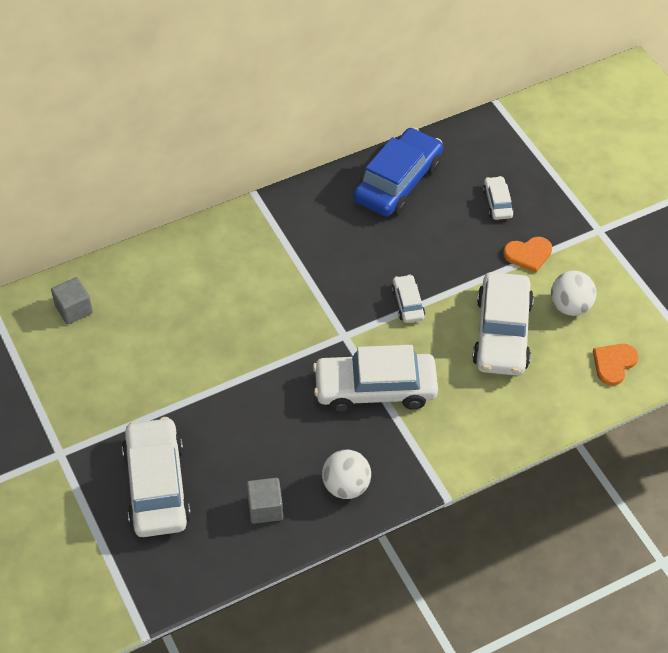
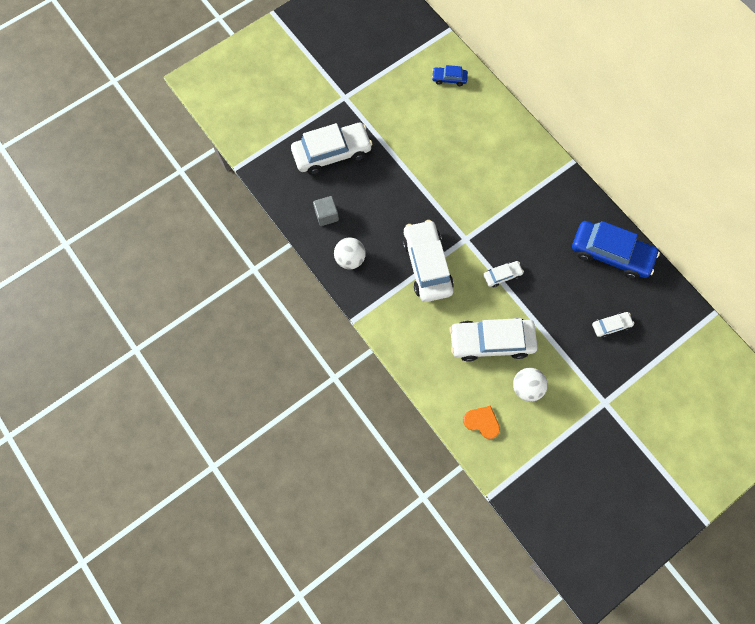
camera: 80 degrees right, 20 degrees up
grey cube [51,277,93,324] -> blue car [432,65,468,86]
orange heart [503,237,552,273] -> none

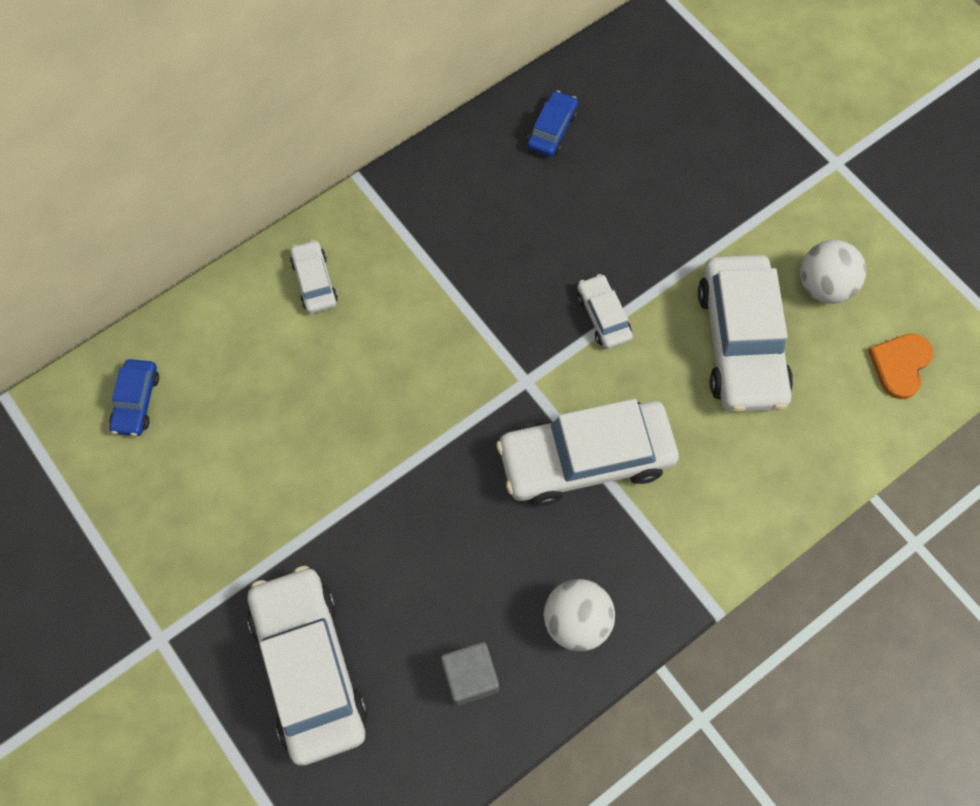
camera: 90 degrees left, 5 degrees down
blue car [572,221,660,279] -> blue car [527,90,578,157], size x0.47
white car [592,312,634,338] -> white car moved to [290,240,338,313]

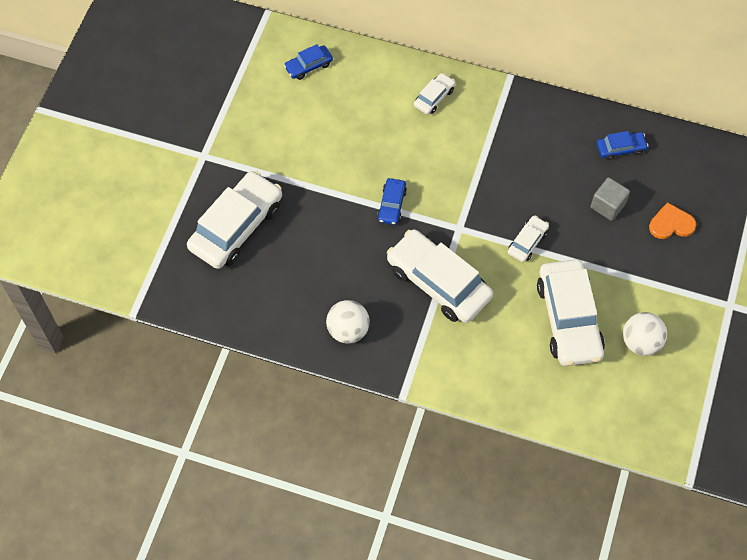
camera: 55 degrees right, 5 degrees down
grey cube [441,642,499,706] -> grey cube moved to [591,177,630,221]
white car [698,255,793,412] -> white car turned 60 degrees counterclockwise [537,259,605,366]
orange heart [868,333,933,399] -> orange heart moved to [649,202,696,239]
none -> blue car [377,178,407,225]

